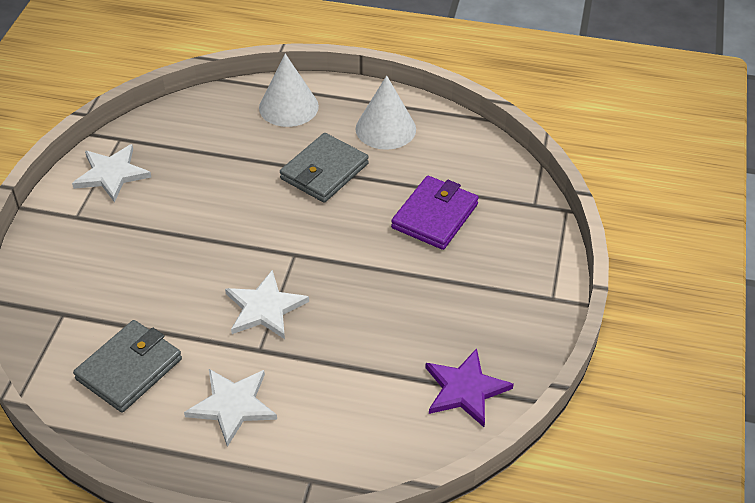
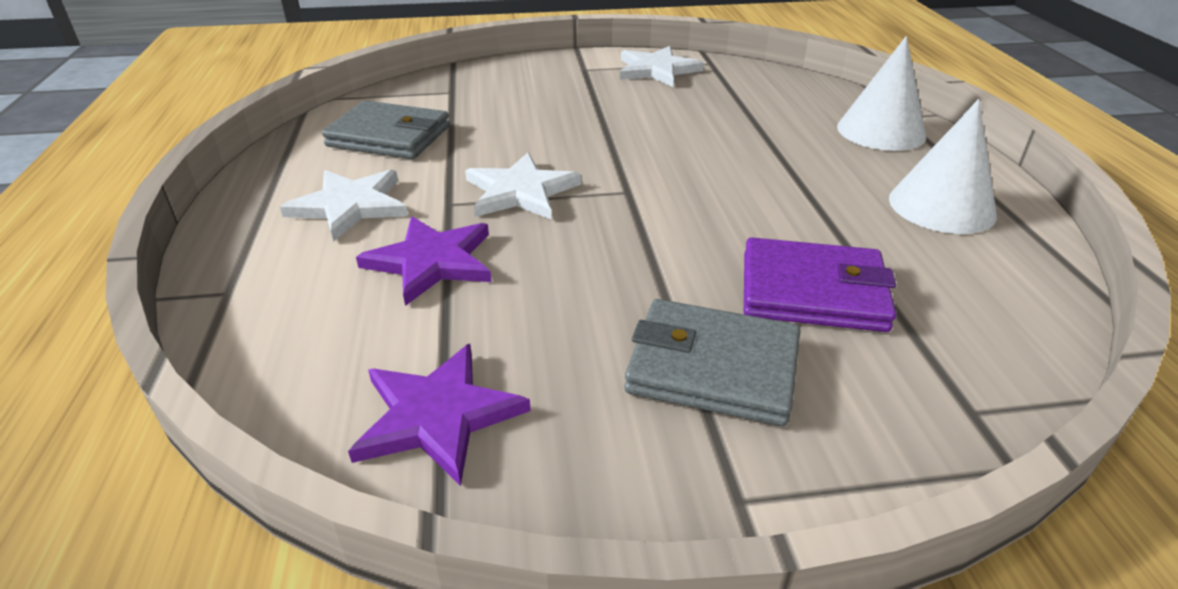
camera: 70 degrees right, 10 degrees down
grey wallet [280,133,369,203] -> grey wallet moved to [624,299,801,426]
none -> purple star [356,216,492,306]

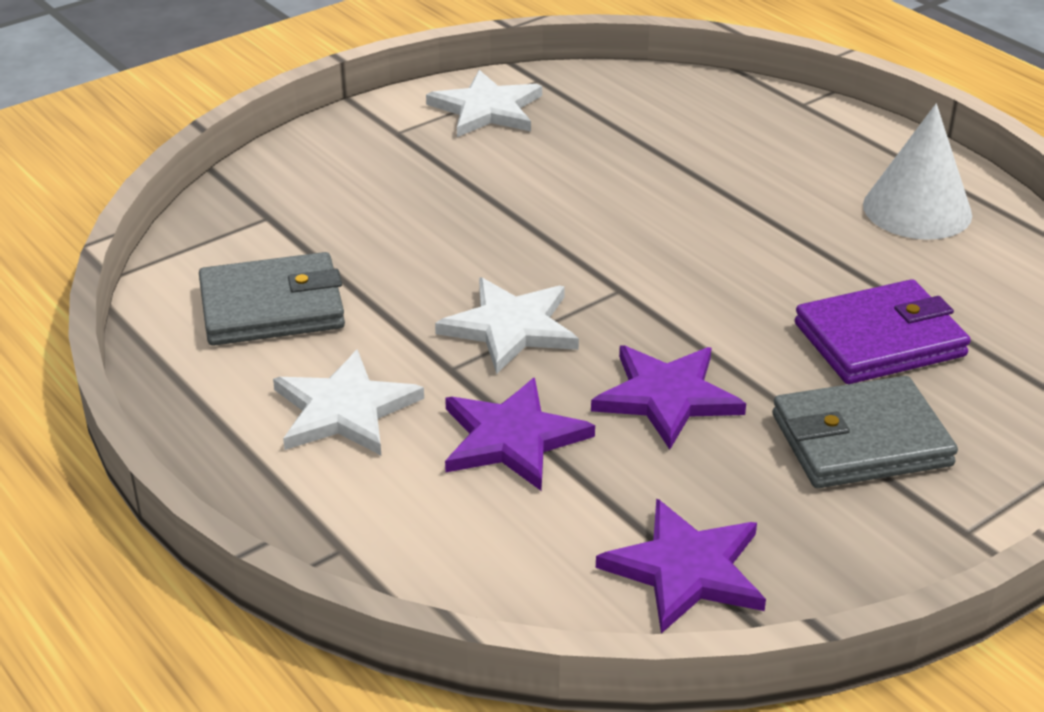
camera: 30 degrees left, 0 degrees up
white cone [837,36,926,151] -> none
none -> purple star [591,345,746,449]

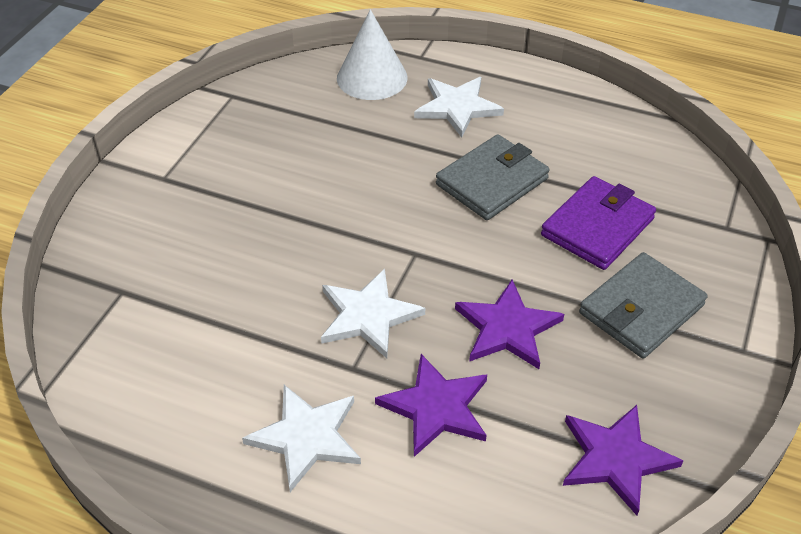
camera: 30 degrees left, 10 degrees up
grey wallet [199,252,345,346] -> grey wallet moved to [436,134,550,220]
white star [426,70,542,137] -> white star moved to [414,77,504,138]
white cone [863,104,972,240] -> white cone moved to [337,9,408,100]

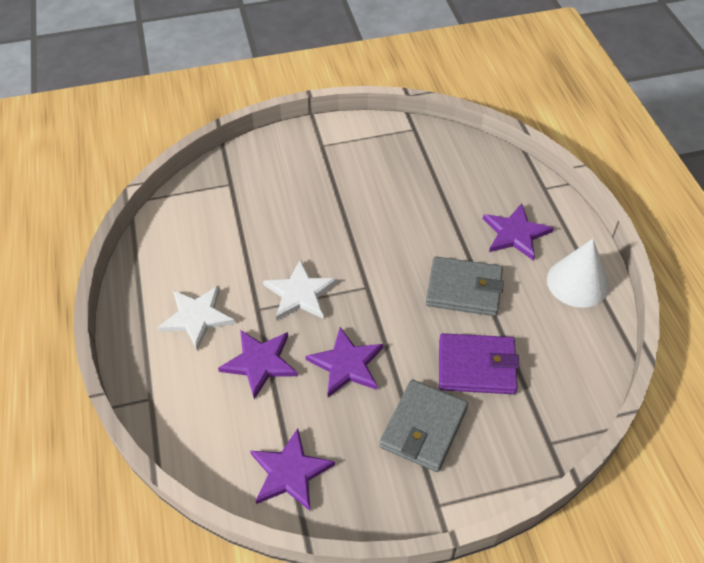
camera: 55 degrees right, 5 degrees up
white cone [337,9,408,100] -> white cone moved to [547,239,609,308]
white star [414,77,504,138] -> purple star [483,203,554,261]
grey wallet [579,252,708,359] -> grey wallet turned 75 degrees counterclockwise [379,380,468,472]

